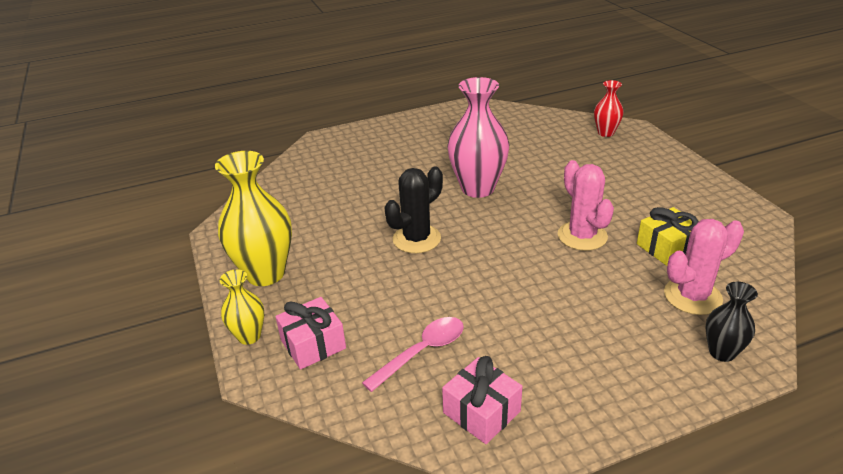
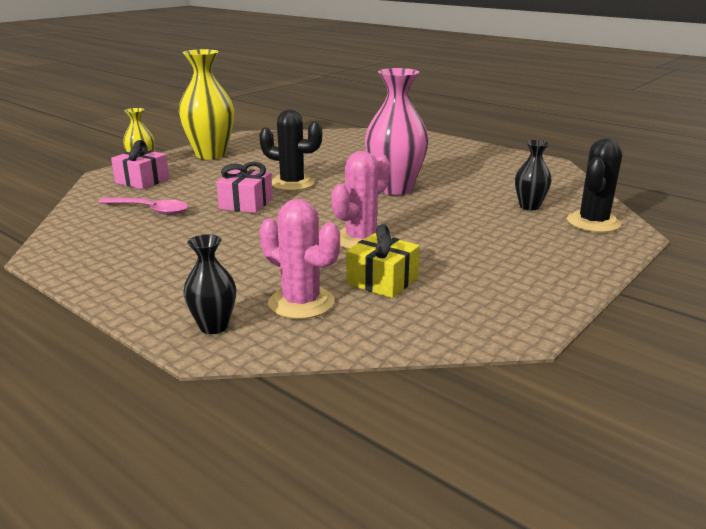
camera: 60 degrees right, 10 degrees down
pink gift [442,356,522,444] -> pink gift moved to [216,162,272,213]
red vase [594,80,624,137] -> black cactus [567,138,622,232]
none -> black vase [515,140,552,210]

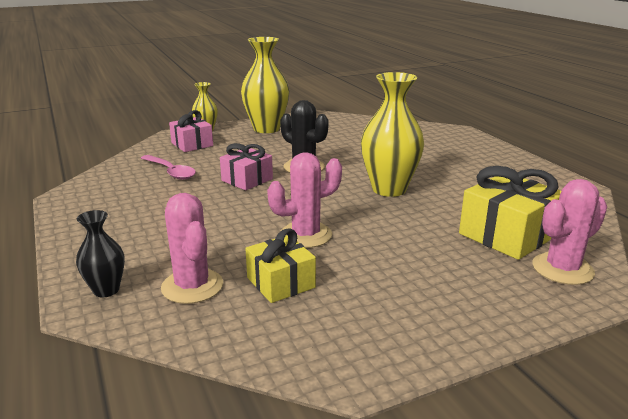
camera: 25 degrees right, 0 degrees up
pink vase [365,68,429,195] -> yellow vase [361,72,424,197]
black vase [515,140,552,210] -> yellow gift [459,166,561,260]
black cactus [567,138,622,232] -> pink cactus [532,179,607,285]

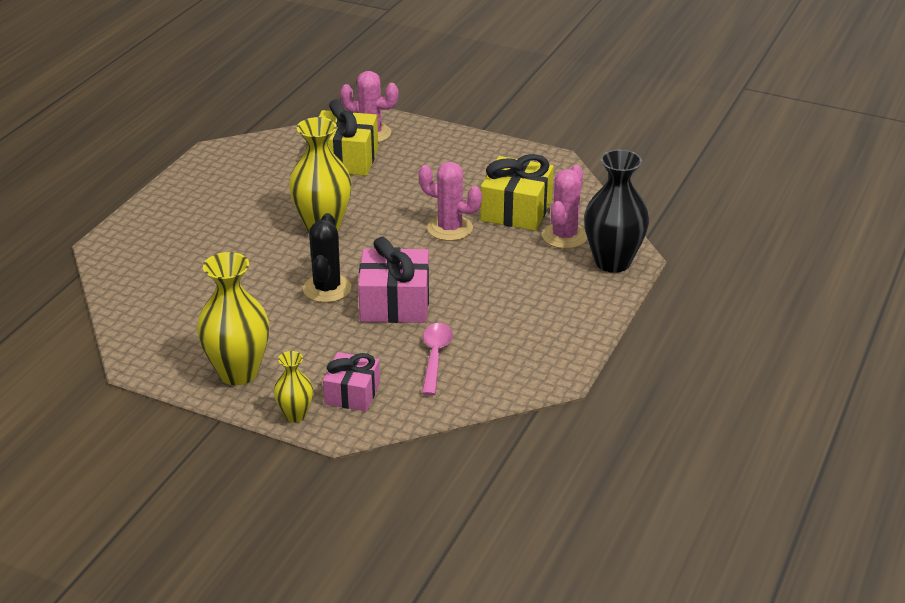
camera: 130 degrees left, 10 degrees up
black vase [76,210,125,297] -> black vase [584,149,649,273], size x1.88
pink gift [220,143,273,190] -> pink gift [358,237,429,323], size x1.55
yellow gift [245,228,316,303] -> yellow gift [480,154,554,231], size x1.55

